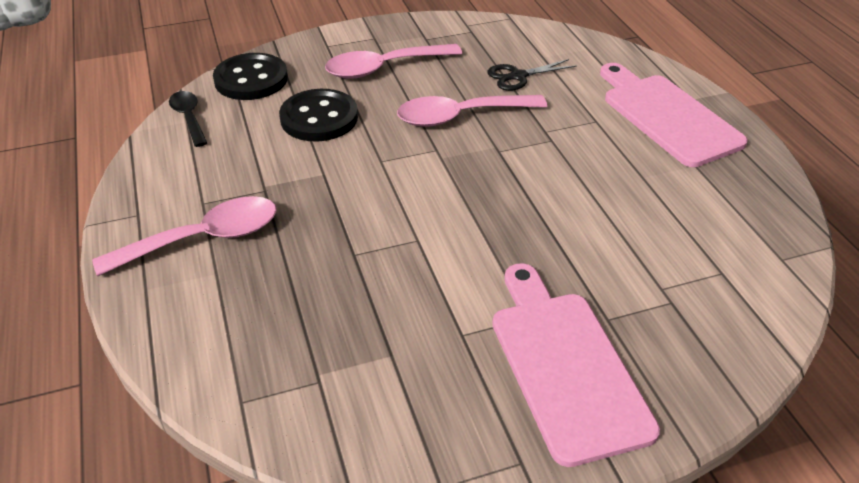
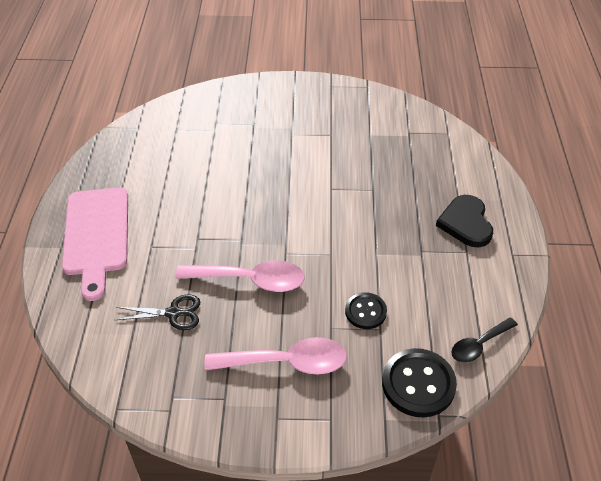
camera: 160 degrees left, 5 degrees up
pink spoon [92,196,277,276] -> black heart [436,195,493,247]
black spoon [169,91,207,147] -> black spoon turned 60 degrees clockwise [451,317,518,363]
black button [279,89,358,142] -> black button [345,292,387,329], size x0.61
pink cutting board [492,263,660,467] -> none

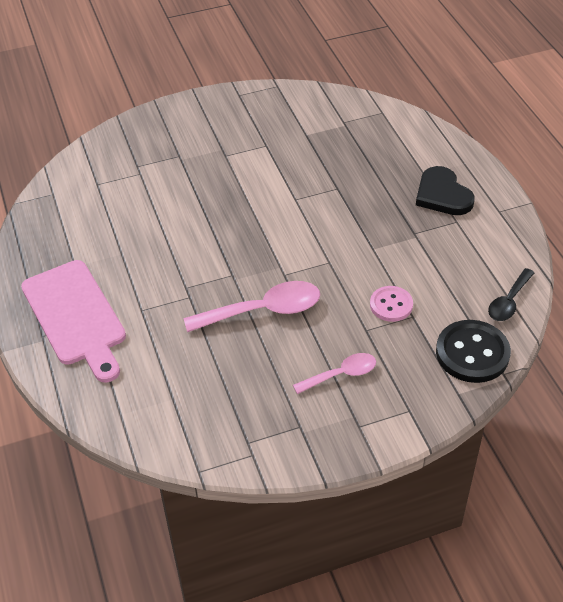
camera: 20 degrees left, 0 degrees up
black scissors [116,294,201,330] -> none
pink spoon [204,337,347,374] -> pink spoon [293,353,376,394], size x0.60
black button [345,292,387,329] -> pink button [370,286,413,322]

